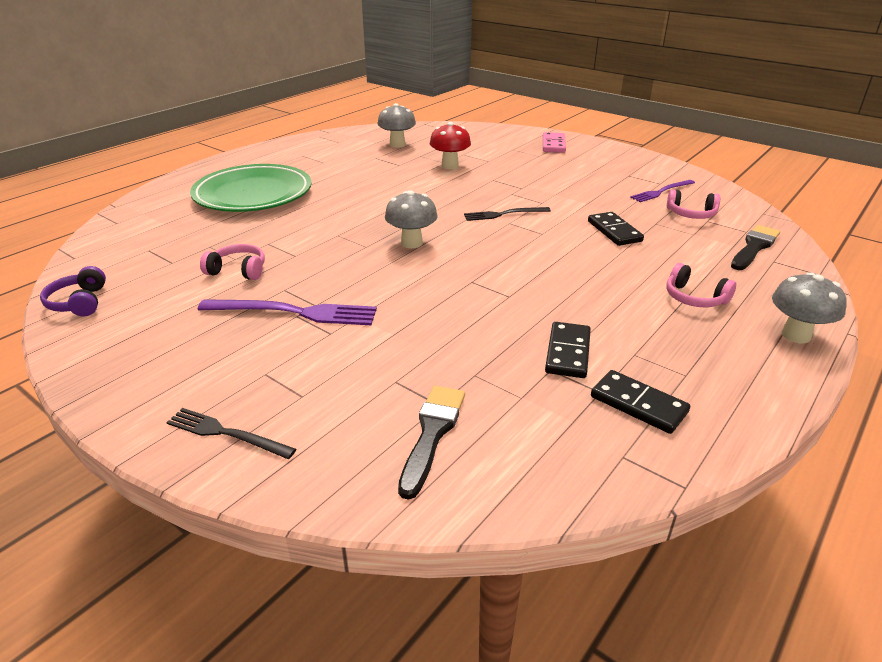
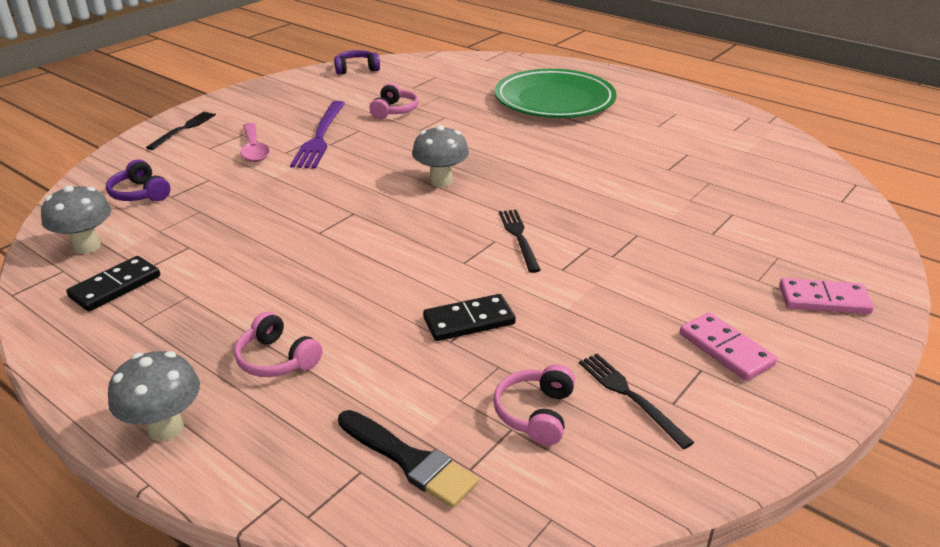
camera: 90 degrees right, 0 degrees up
grey mushroom [377,103,416,148] -> grey mushroom moved to [41,185,111,254]
black brush [398,386,465,500] -> purple headphones [106,160,170,201]
red mushroom [430,122,471,169] -> none
black domino [545,322,591,378] -> none
purple fork [630,180,695,202] -> black fork [579,354,694,449]
pink headphones [666,263,736,307] -> pink headphones turned 90 degrees counterclockwise [234,312,322,377]
none -> pink spoon [240,123,270,162]
none -> pink domino [680,312,777,381]

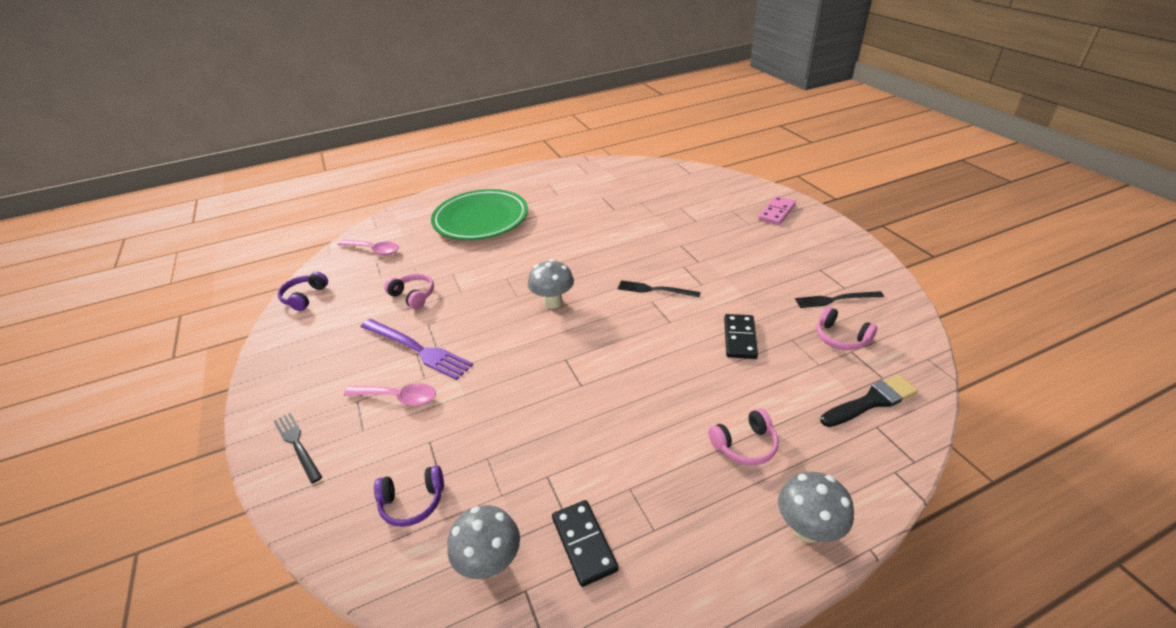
camera: 60 degrees left, 5 degrees up
pink domino [680,312,777,381] -> none
none -> pink spoon [338,240,399,255]

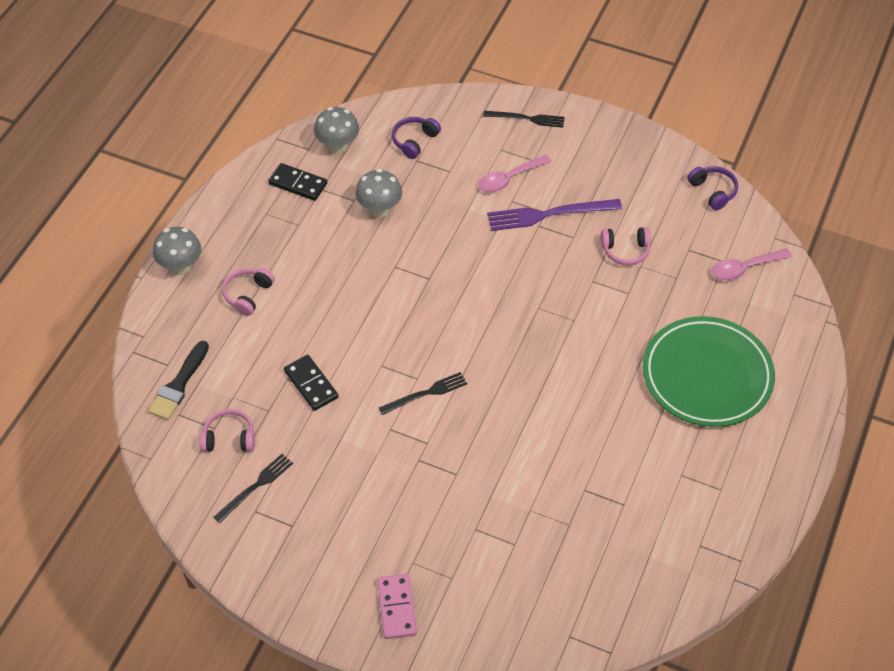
camera: 135 degrees right, 15 degrees up
grey mushroom [528,259,574,309] -> grey mushroom moved to [355,169,402,217]

